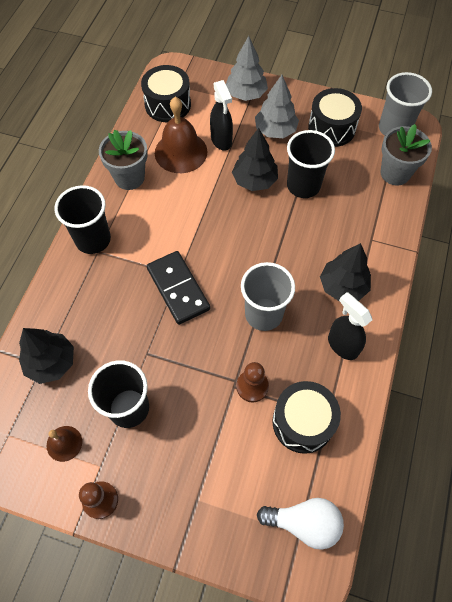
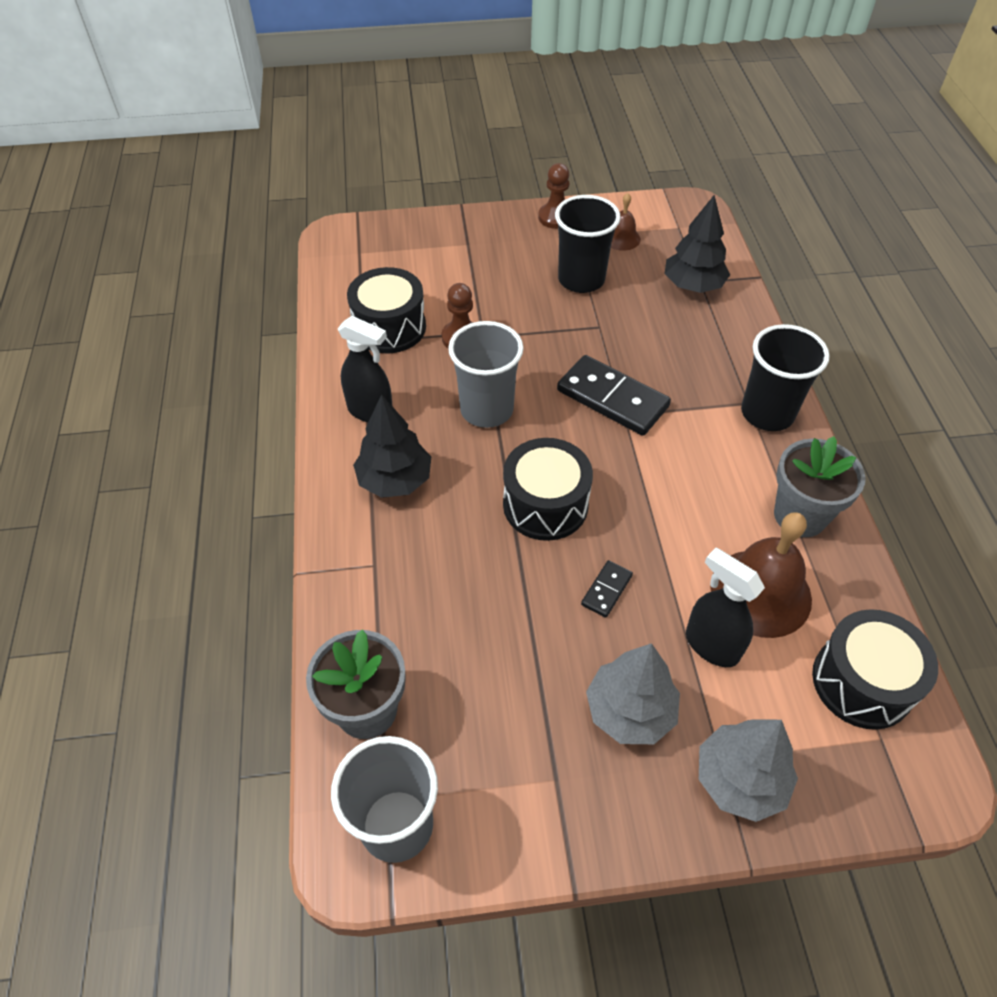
camera: 155 degrees right, 10 degrees down
black tree [232,128,278,191] -> black domino [581,560,633,618]
white light bulb [257,498,344,550] -> none
black cup [287,130,335,198] -> none
black drum [308,88,362,147] -> black drum moved to [503,438,593,541]

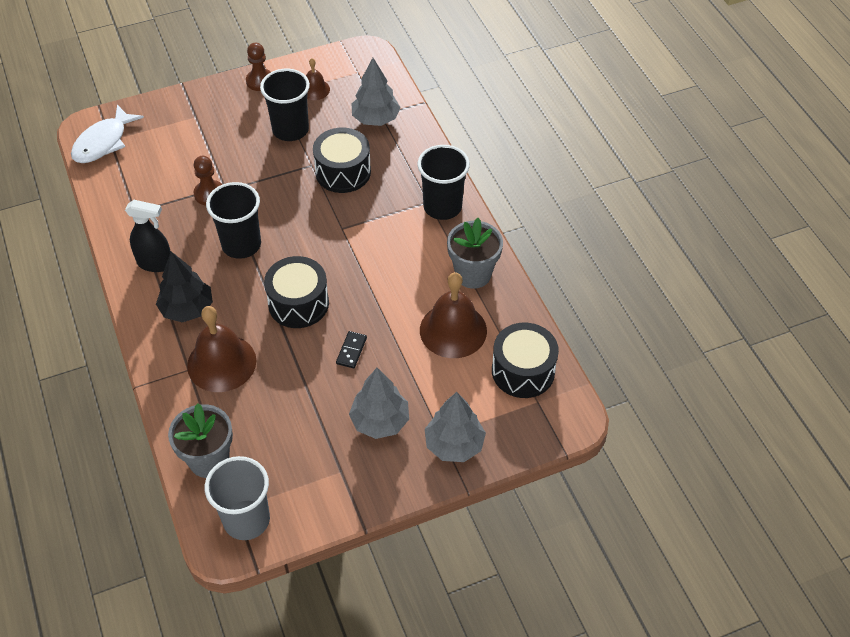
camera: 15 degrees left, 0 degrees up
black drum [347,267,426,354] -> black drum moved to [313,128,371,193]
grey cup [448,321,523,428] -> black cup [206,182,261,259]
black domino [557,355,671,436] -> none
black tree [665,195,730,293] -> grey tree [352,58,401,126]
black spray bottle [686,548,765,667] -> none
none -> white fish [71,105,144,163]
none -> brown bell [187,306,256,392]

